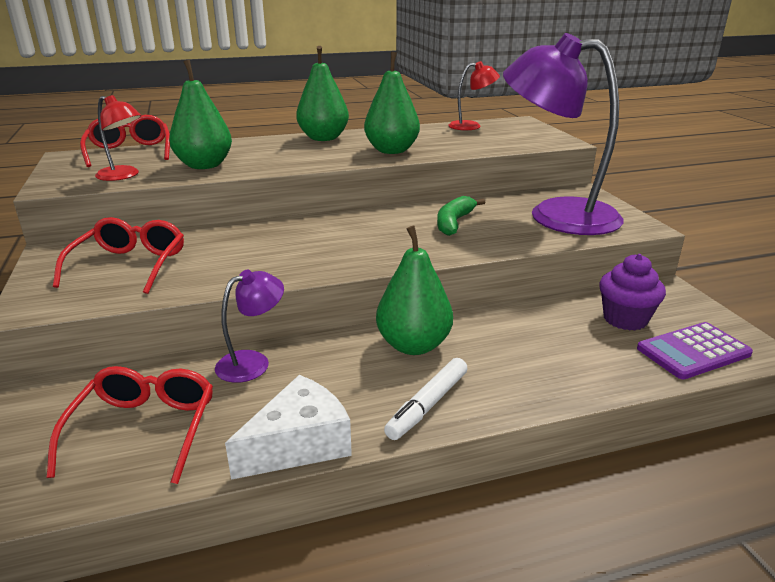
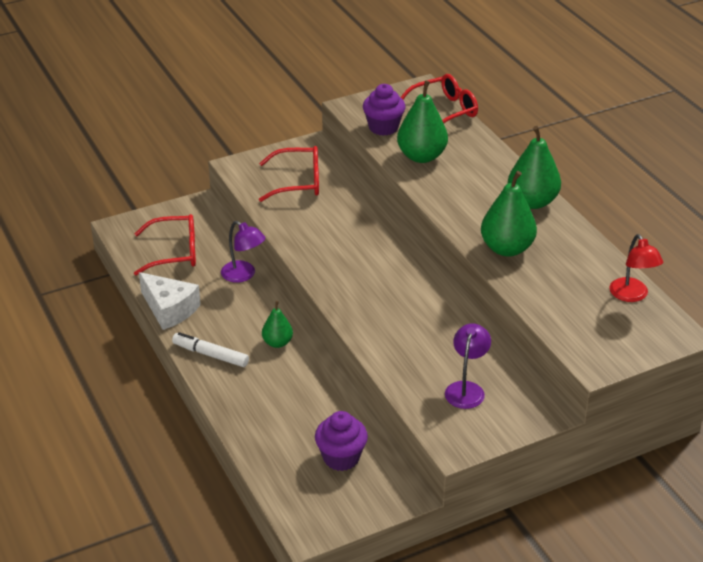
camera: 80 degrees right, 10 degrees up
red lamp [95,95,141,181] -> purple cupcake [363,84,405,136]
green pear [376,225,453,355] -> green pear [262,301,293,348], size x0.57
green banana [437,196,485,236] -> none
purple lamp [503,33,623,235] -> purple lamp [445,323,491,409], size x0.45
purple calculator [637,322,753,379] -> none

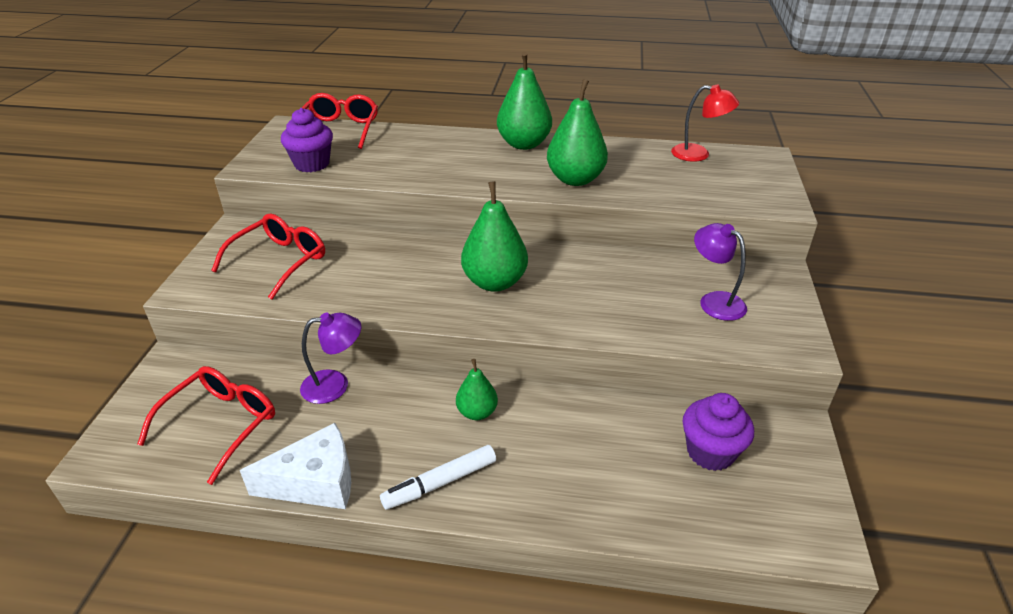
camera: 55 degrees left, 0 degrees up
green pear [397,80,448,163] -> green pear moved to [461,181,528,292]

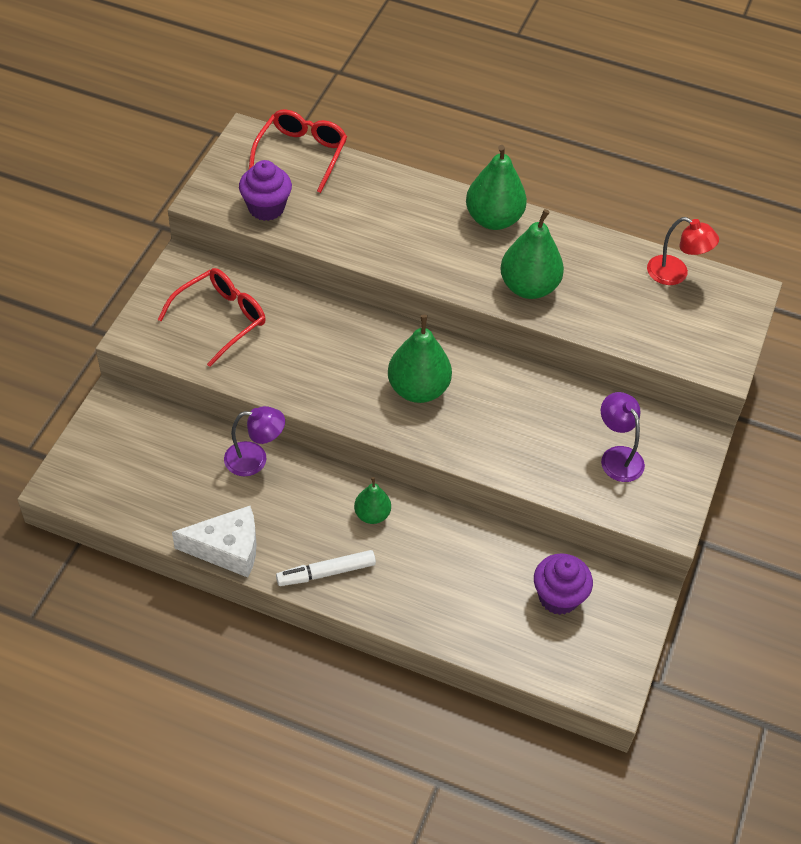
camera: 10 degrees right, 15 degrees up
red glasses [137,366,275,485] -> none

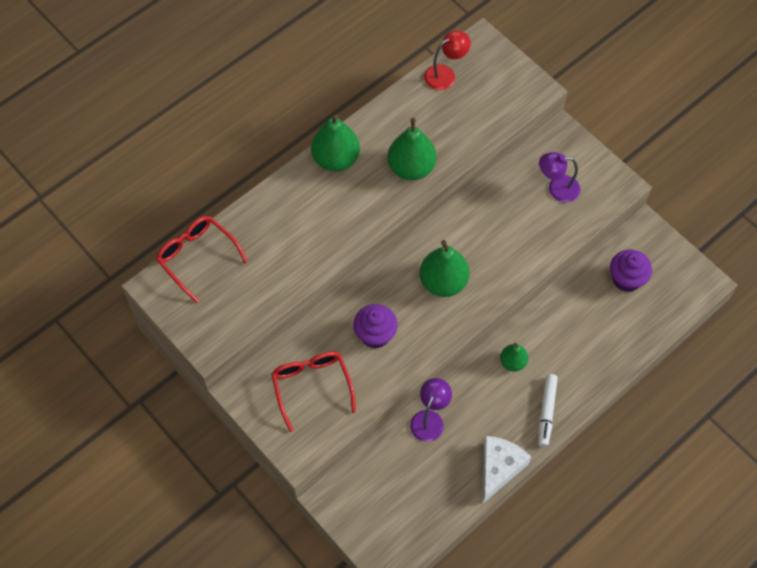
camera: 60 degrees left, 10 degrees up
purple cupcake [239,160,292,221] -> purple cupcake moved to [353,304,398,348]

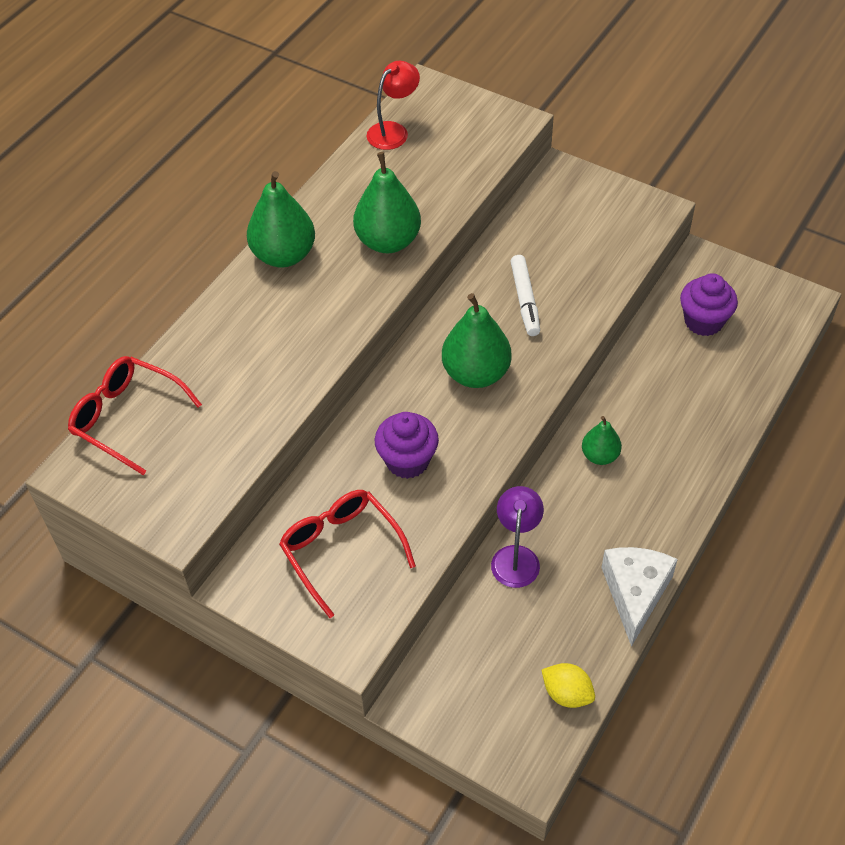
camera: 15 degrees left, 10 degrees down
white marker [538,374,558,447] -> white marker moved to [510,255,540,336]
purple lamp [539,152,581,202] -> none
none -> yellow lemon [542,663,595,708]

